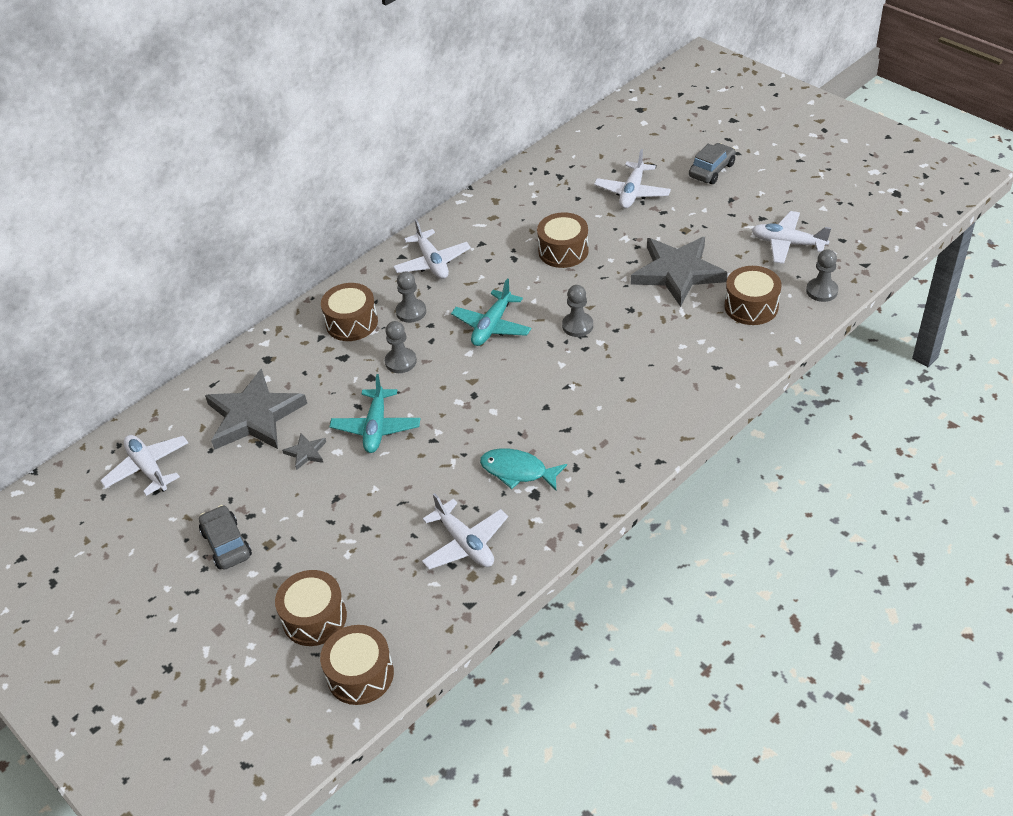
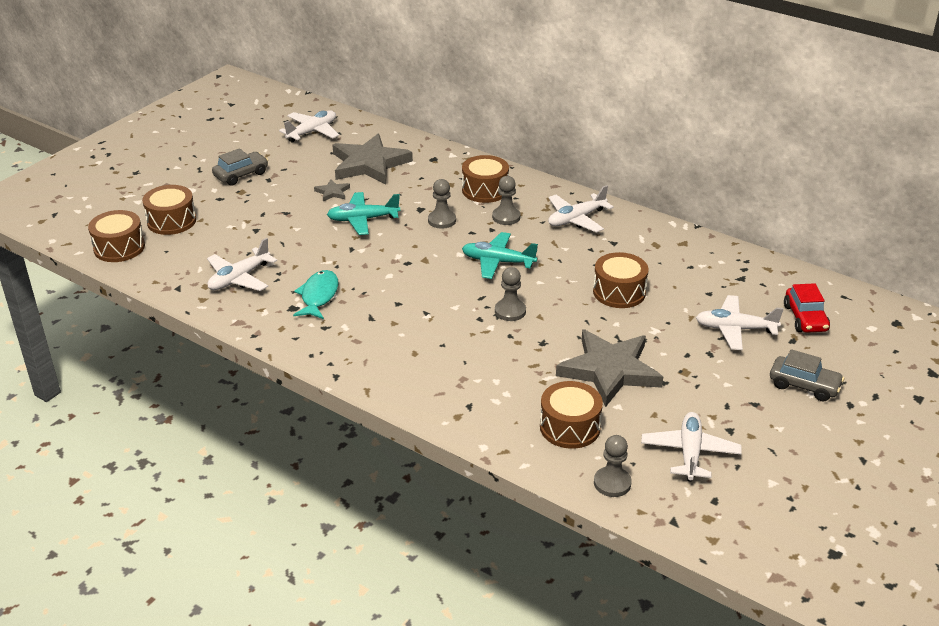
camera: 75 degrees right, 10 degrees down
none -> red car [784,283,830,333]

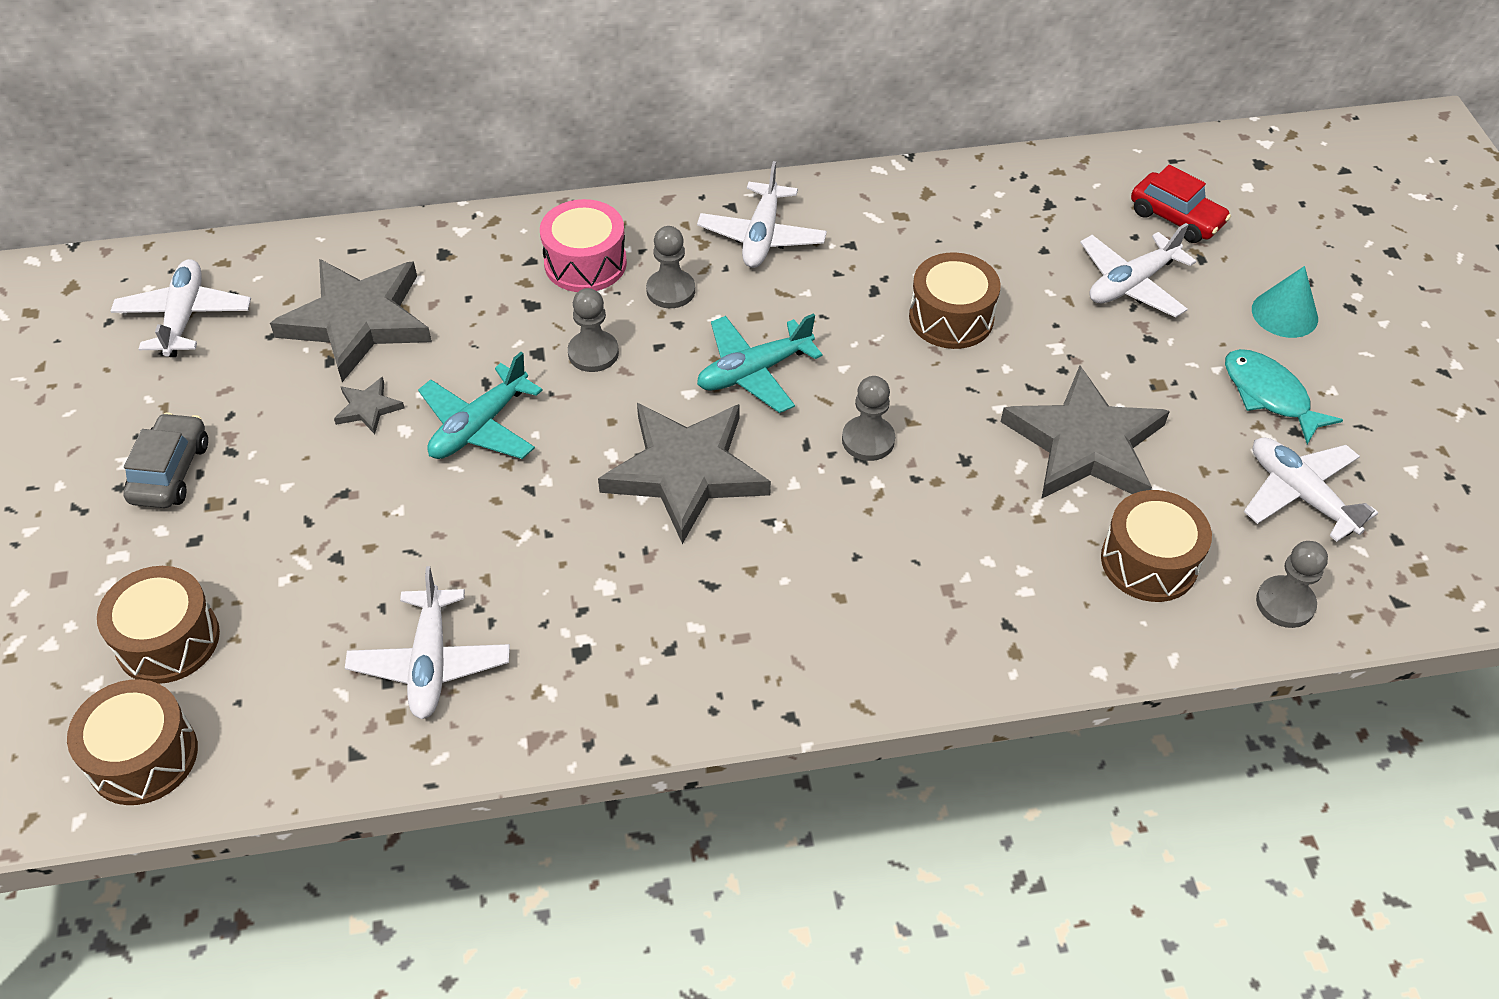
camera: 45 degrees left, 15 degrees up
turquoise fish [293,270,338,319] -> turquoise fish moved to [1225,349,1343,444]
brown drum [462,155,509,203] -> pink drum [540,199,627,292]
grey car [770,349,844,402] -> turquoise cone [1252,266,1318,338]
none -> grey star [598,403,771,544]

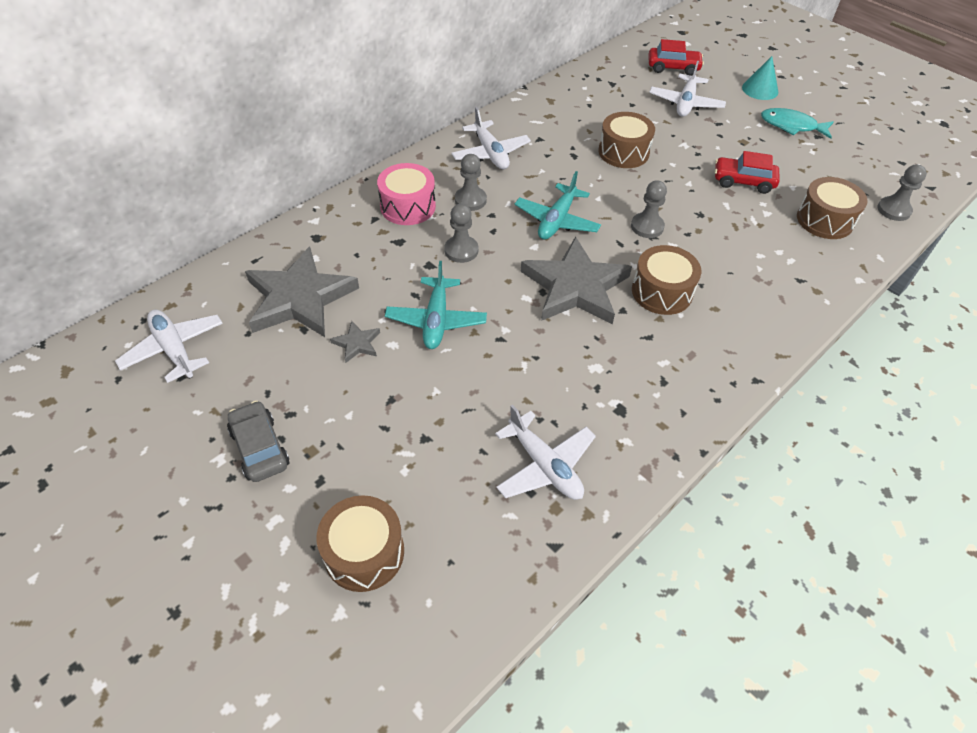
camera: 35 degrees left, 0 degrees up
brown drum [67,679,198,805] -> brown drum moved to [632,245,701,315]
grey star [1001,366,1170,499] -> red car [715,151,780,194]
white plane [1244,437,1378,542] -> none

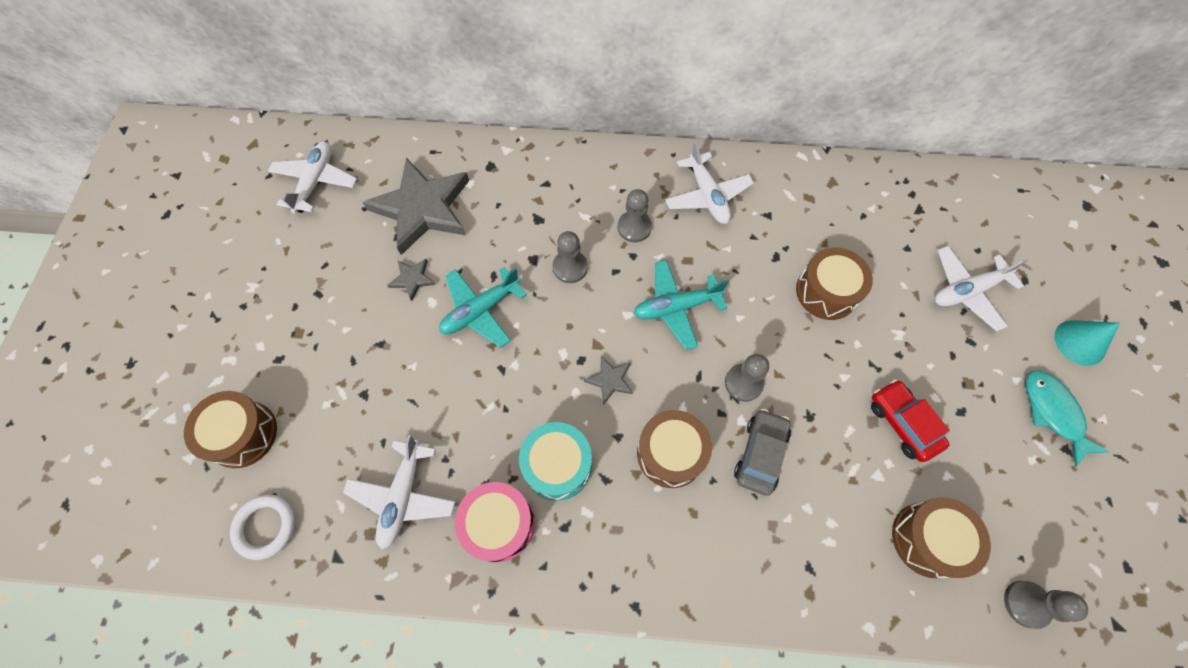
camera: 50 degrees right, 15 degrees up
grey car [227,400,289,482] -> grey car moved to [734,409,791,496]
pink drum [377,163,436,225] -> pink drum moved to [455,482,534,562]
white plane [452,107,531,169] -> white plane turned 45 degrees counterclockwise [665,141,754,224]
grey star [521,237,632,324] -> grey star [584,356,633,404], size x0.42
red car [648,39,704,76] -> none
none -> white ring [230,494,295,560]
none -> turquoise drum [519,422,592,501]

